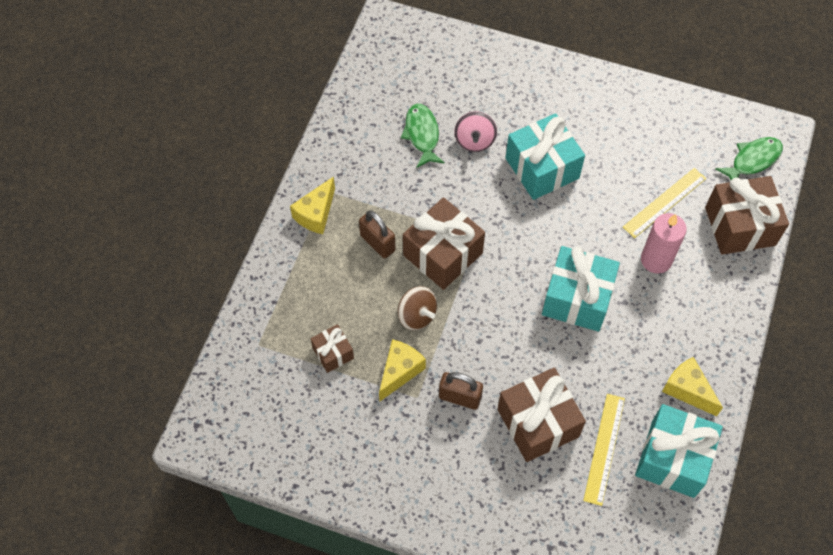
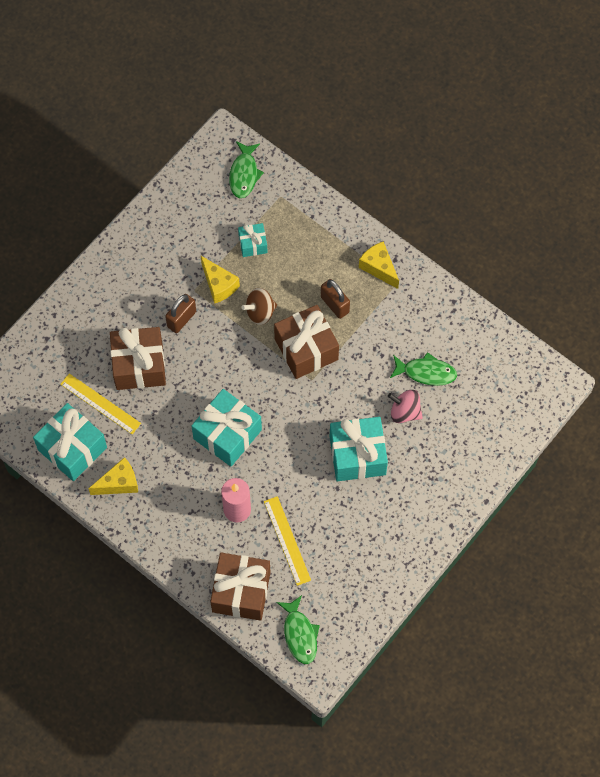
camera: 110 degrees right, 5 degrees up
brown gift [311,324,354,373] -> turquoise gift [238,223,268,257]
brown padlock [359,210,396,259] -> brown padlock turned 75 degrees clockwise [321,279,350,319]
none -> green fish [229,141,264,198]

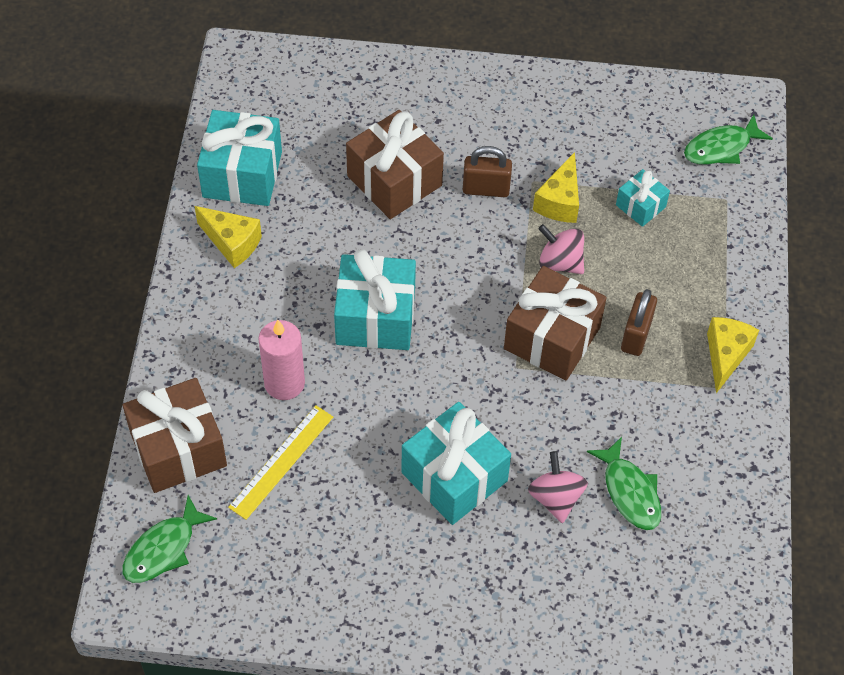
camera: 55 degrees right, 10 degrees down
yellow ruler [60,373,141,435] -> none
brown spinning top [241,288,277,325] -> pink spinning top [538,224,584,274]

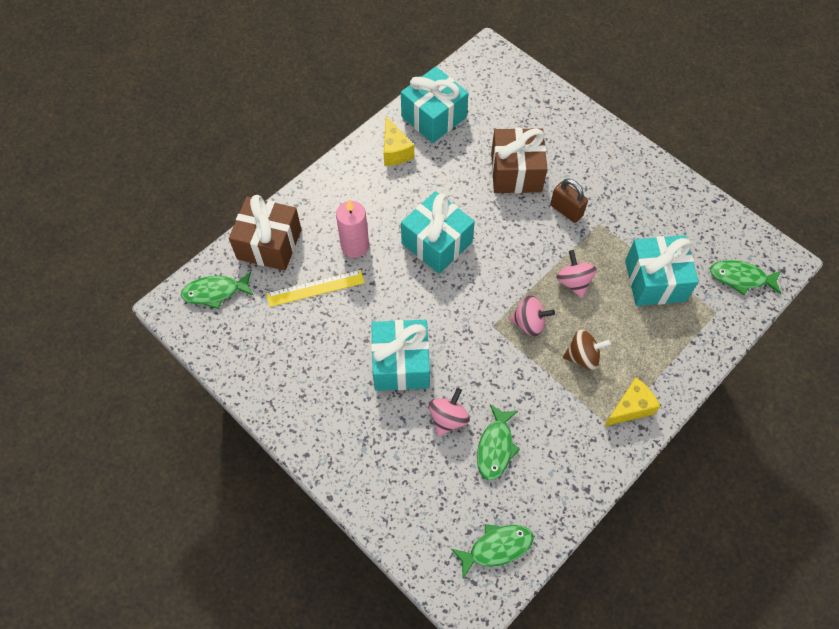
camera: 40 degrees right, 5 degrees up
brown gift [504,266,606,381] -> pink spinning top [510,295,555,337]
yellow cheese [533,152,579,223] -> none
turquoise gift [616,169,670,227] -> turquoise gift [625,235,699,306], size x1.91
brown padlock [621,289,657,356] -> brown spinning top [563,329,611,370]
none -> green fish [451,524,534,578]

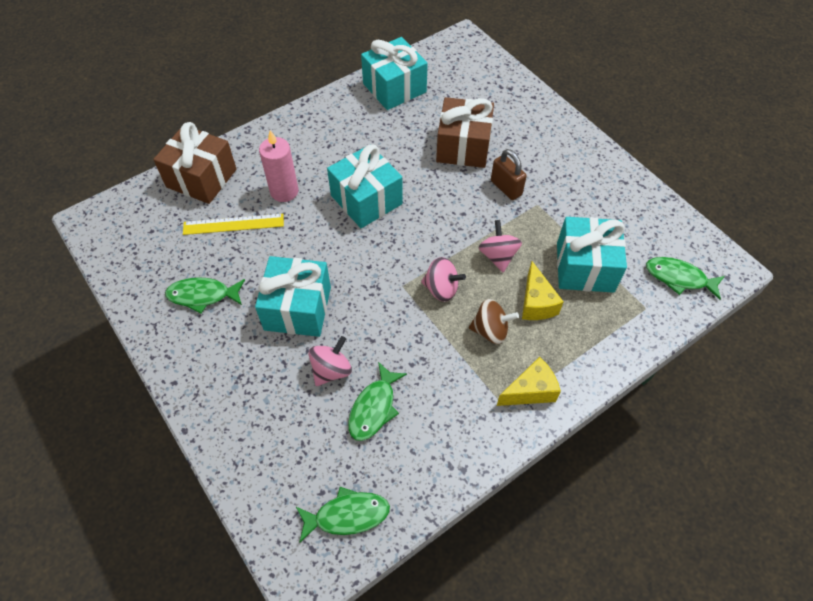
camera: 10 degrees right, 5 degrees down
green fish [181,272,254,309] -> green fish moved to [165,277,245,314]
yellow cheese [384,117,414,166] -> yellow cheese moved to [522,261,564,320]

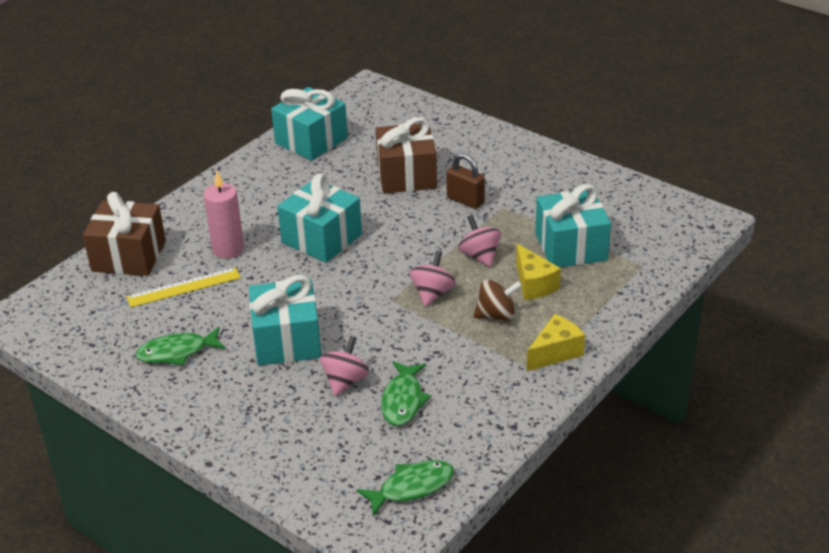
camera: 15 degrees left, 20 degrees down
pink spinning top [421,257,466,302] -> pink spinning top turned 75 degrees counterclockwise [409,251,456,307]
green fish [646,257,725,300] -> none

